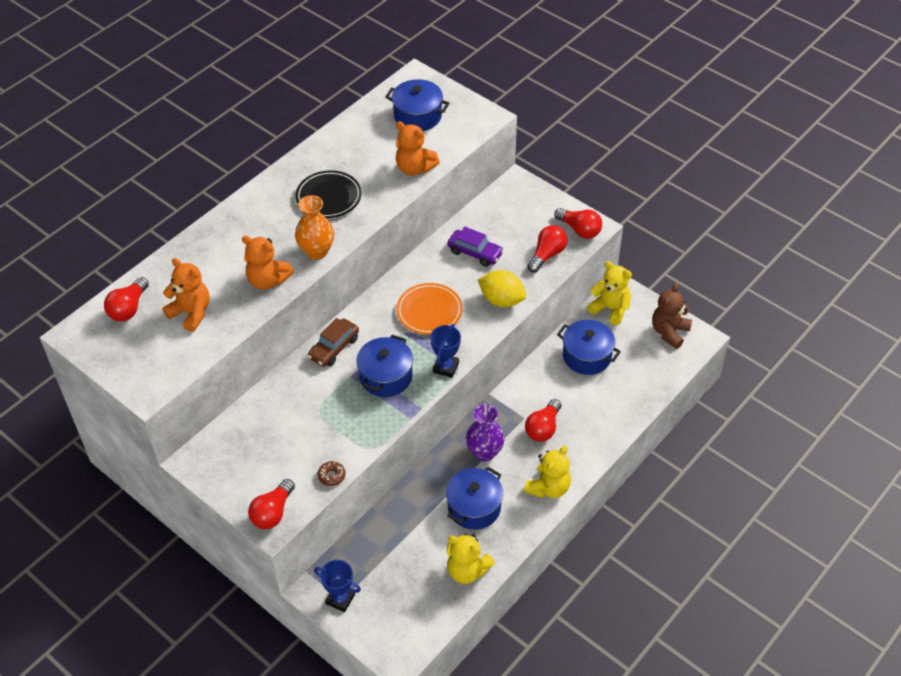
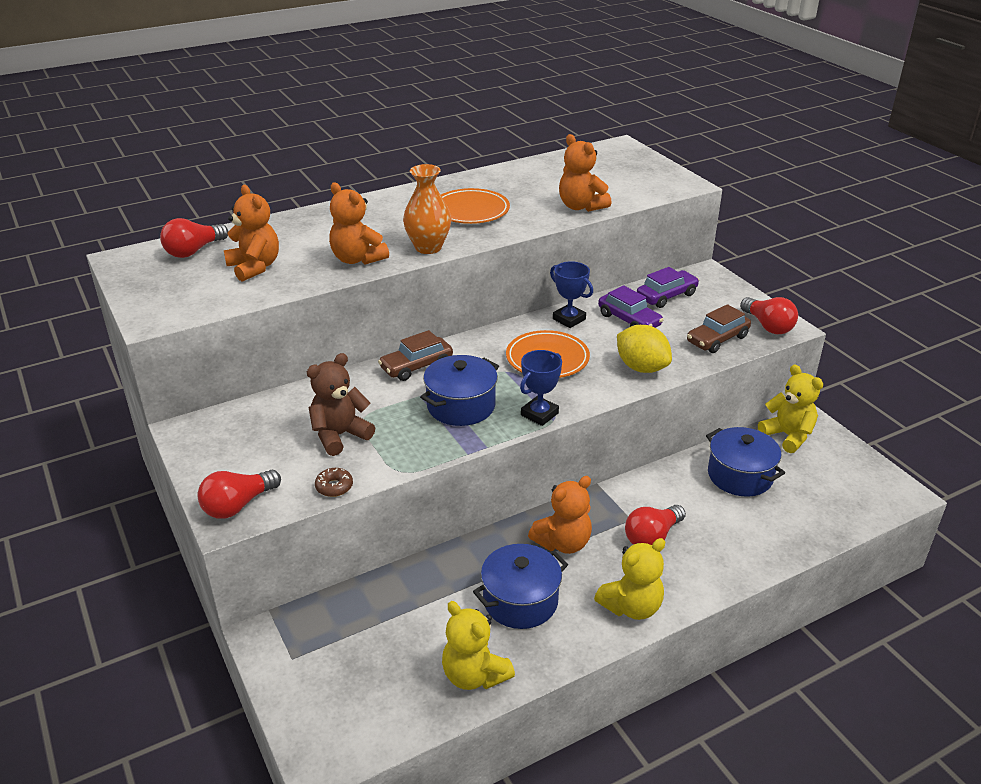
camera: 20 degrees right, 15 degrees down
black plate [295,170,362,218] -> orange plate [441,188,510,224]
blue trophy [314,560,361,612] -> blue trophy moved to [550,261,593,328]
blue pot [385,79,450,131] -> none
purple vase [466,404,505,462] -> orange teddy bear [528,476,592,554]
red light bulb [527,225,567,272] -> brown car [687,304,751,353]
brown teddy bear [652,283,692,349] -> brown teddy bear moved to [307,353,375,456]
none -> purple car [637,267,699,308]

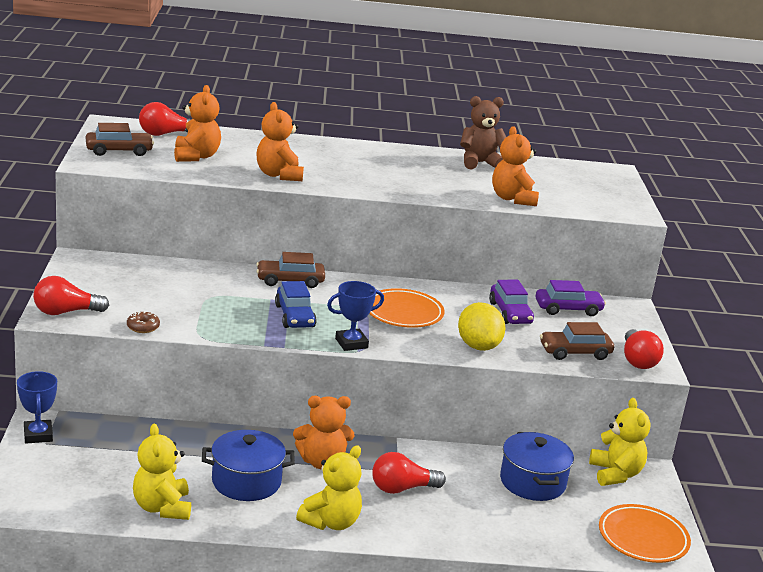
camera: 25 degrees right, 10 degrees down
brown teddy bear [307,353,375,456] -> brown teddy bear moved to [460,96,506,169]
orange vase [403,164,451,254] -> none
blue pot [420,355,499,426] -> blue car [275,281,317,328]
orange plate [441,188,510,224] -> orange plate moved to [599,504,691,563]
blue trophy [550,261,593,328] -> blue trophy moved to [17,371,57,443]
yellow teddy bear [594,538,666,620] -> yellow teddy bear turned 45 degrees counterclockwise [296,445,362,530]
none -> brown car [86,123,154,156]

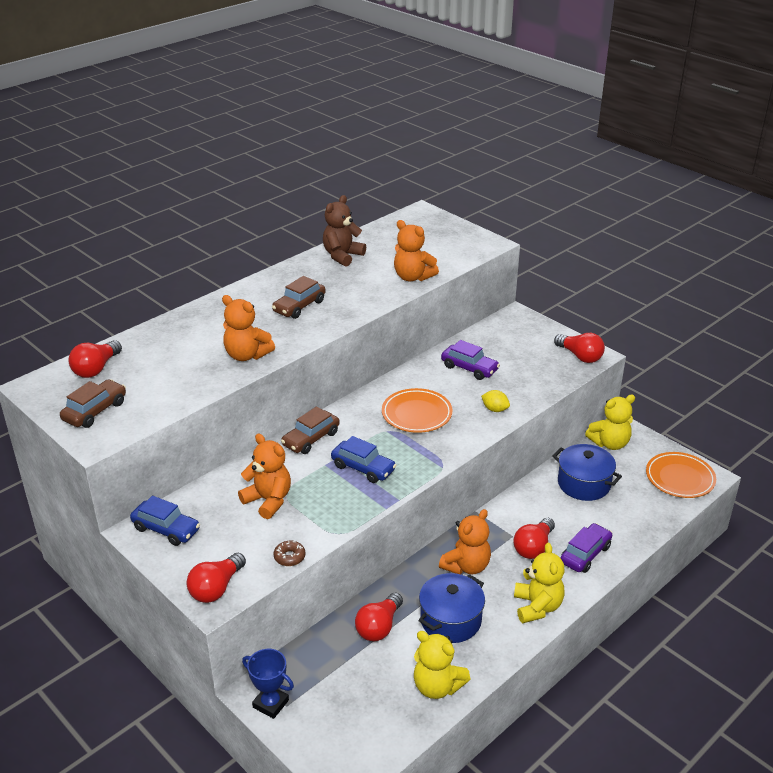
camera: 40 degrees left, 10 degrees up
orange teddy bear [174,85,221,162] -> orange teddy bear moved to [238,433,291,519]
blue trophy [327,281,384,351] -> none
yellow lemon [458,302,505,351] -> yellow lemon [481,390,510,412], size x0.56
purple car [536,280,606,316] -> purple car moved to [561,523,612,573]
brown car [540,322,614,360] -> brown car moved to [272,276,326,319]
yellow teddy bear [589,398,651,486] -> yellow teddy bear turned 120 degrees clockwise [585,395,635,450]
none -> blue car [130,496,200,546]
none -> red light bulb [355,592,403,641]

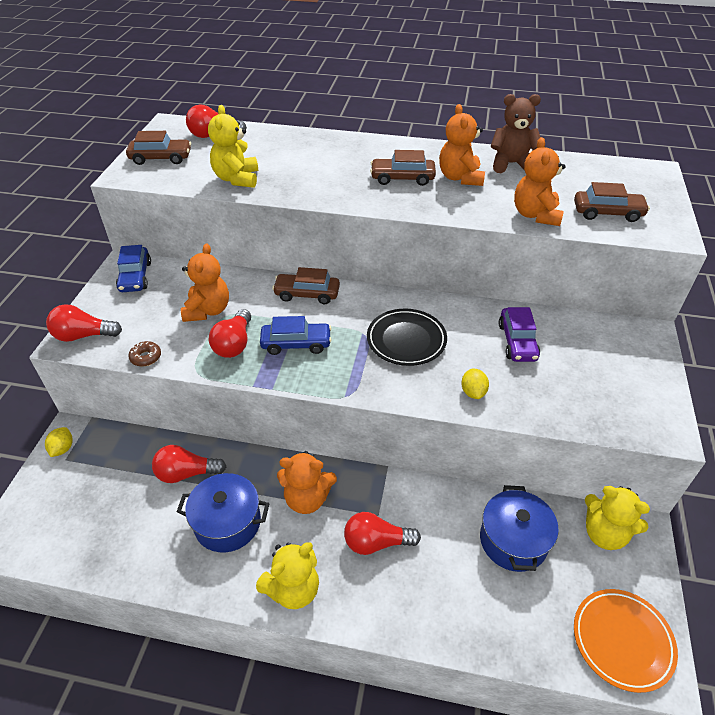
camera: 55 degrees right, 10 degrees up
orange teddy bear [222,295,275,361] -> orange teddy bear moved to [439,104,485,186]
blue trophy [242,649,294,719] -> yellow lemon [45,427,73,457]
blue car [331,436,396,483] -> blue car turned 90 degrees counterclockwise [260,316,332,355]
orange plate [382,388,453,433] -> black plate [367,309,447,366]
yellow teddy bear [414,631,471,699] -> yellow teddy bear moved to [208,105,258,188]
red light bulb [554,333,605,363] -> red light bulb moved to [209,309,251,358]
purple car [561,523,612,573] -> none
none -> brown car [574,182,650,222]

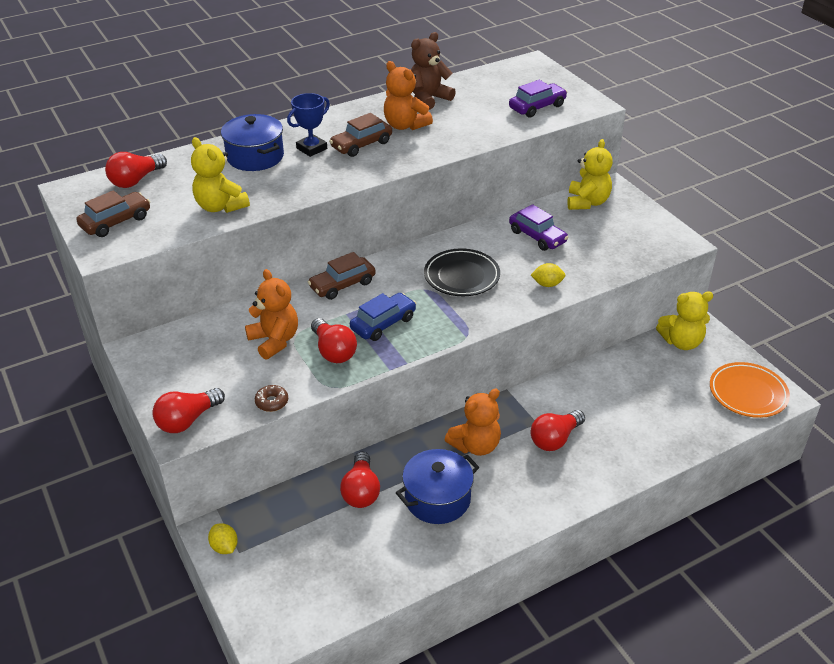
camera: 40 degrees left, 5 degrees down
blue car [116,245,151,292] -> none
red light bulb [152,445,226,483] -> red light bulb turned 45 degrees counterclockwise [340,452,380,508]
yellow teddy bear [256,542,319,609] -> yellow teddy bear moved to [567,139,613,210]
yellow lemon [461,369,489,399] -> yellow lemon turned 45 degrees counterclockwise [531,263,565,287]
blue pot [480,485,559,572] -> blue pot moved to [221,114,284,171]
orange teddy bear [514,137,566,226] -> none
brown car [574,182,650,222] -> purple car [509,80,567,118]
none -> blue trophy [287,93,330,157]

